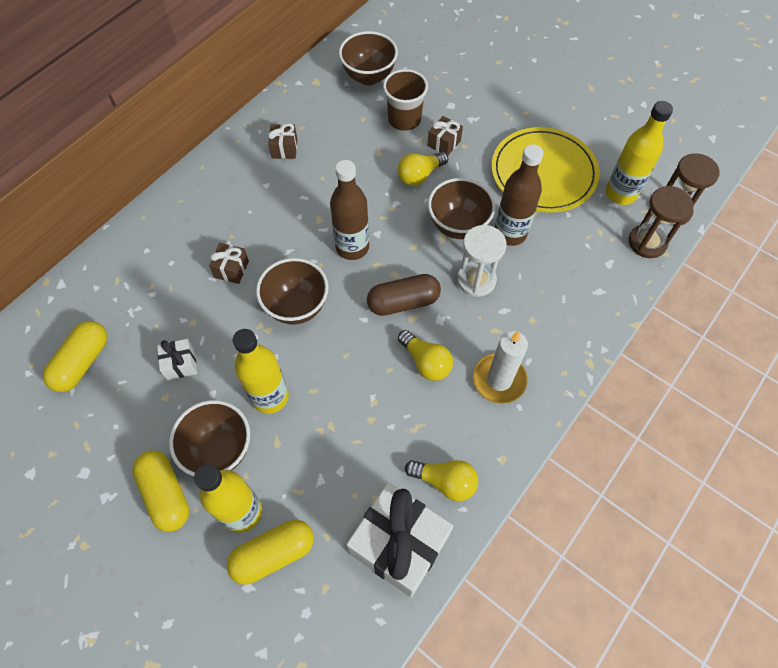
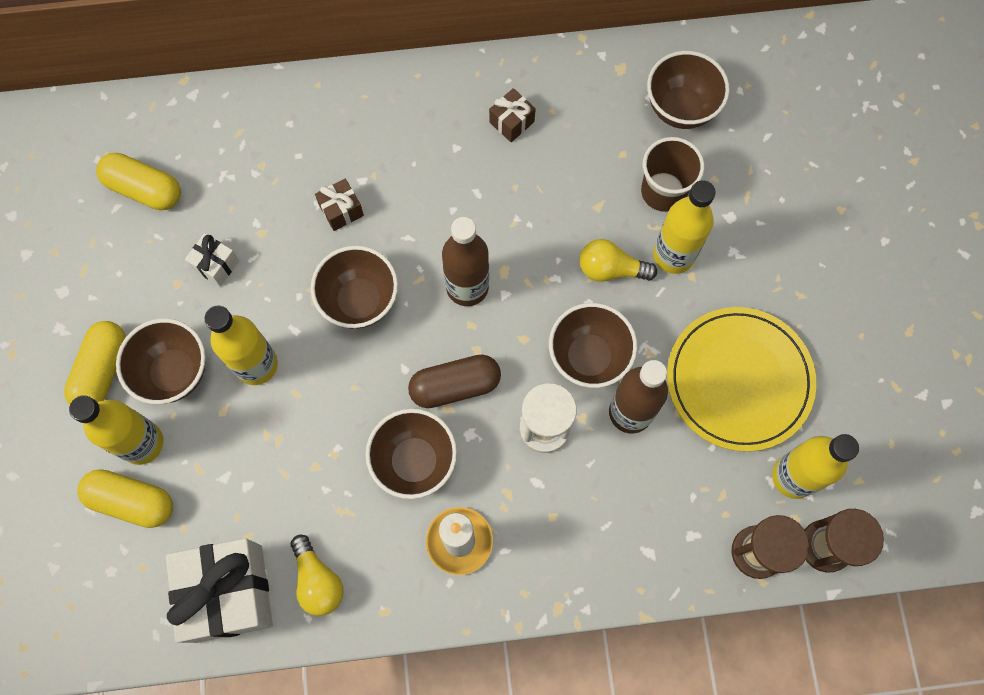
camera: 45 degrees right, 10 degrees up
yellow capsule [43,321,107,392] -> yellow capsule turned 45 degrees clockwise [96,153,181,210]
brown capsule [367,274,441,316] -> brown capsule turned 45 degrees counterclockwise [408,355,501,408]
yellow light bulb [398,330,453,381] -> brown bowl [366,409,457,499]
brown gift [428,116,463,155] -> yellow bottle [653,180,716,274]

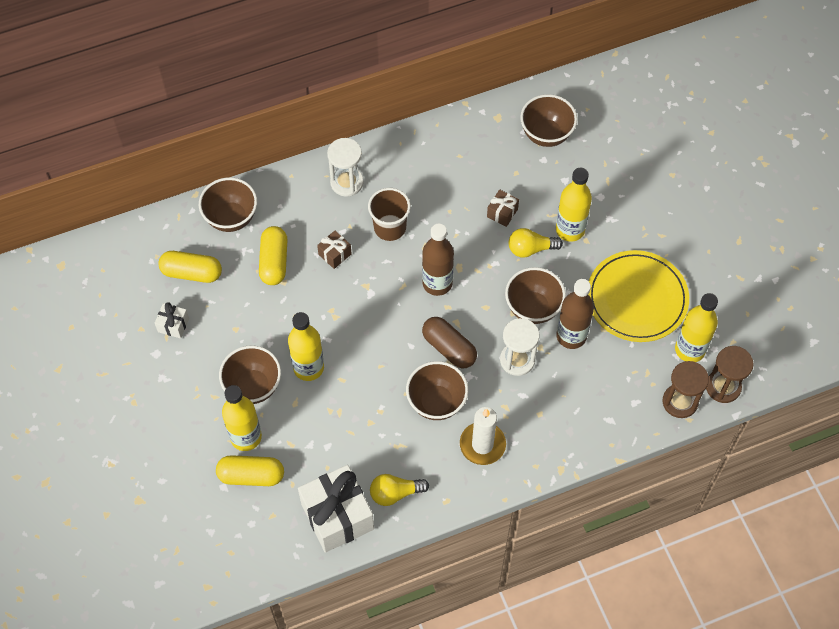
camera: 15 degrees left, 10 degrees down
yellow capsule [64,321,126,404] -> yellow capsule moved to [259,226,288,285]
white gift [185,233,239,286] -> white gift moved to [155,302,189,339]
yellow light bulb [291,534,344,616] -> yellow light bulb turned 120 degrees clockwise [370,474,429,506]
brown bowl [311,246,398,329] -> brown bowl moved to [199,177,257,232]
brown capsule [408,355,501,408] -> brown capsule turned 75 degrees clockwise [422,317,477,369]
brown gift [489,88,536,142] -> brown gift moved to [487,189,519,227]
brown cup [641,137,705,212] -> brown cup moved to [368,188,411,241]
none -> white hourglass [327,138,363,197]

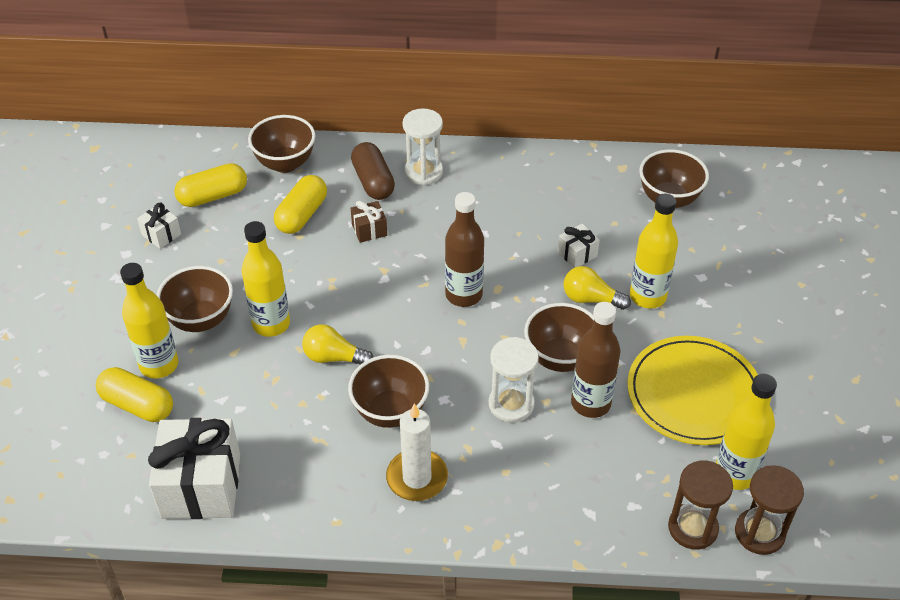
camera: 25 degrees right, 15 degrees down
yellow capsule [158,251,222,283] -> yellow capsule turned 60 degrees counterclockwise [174,163,247,207]
brown cup [368,188,411,241] -> none
yellow light bulb [370,474,429,506] -> yellow light bulb moved to [302,324,373,365]
brown capsule [422,317,477,369] -> brown capsule moved to [351,142,395,200]
brown gift [487,189,519,227] -> white gift [558,224,600,268]

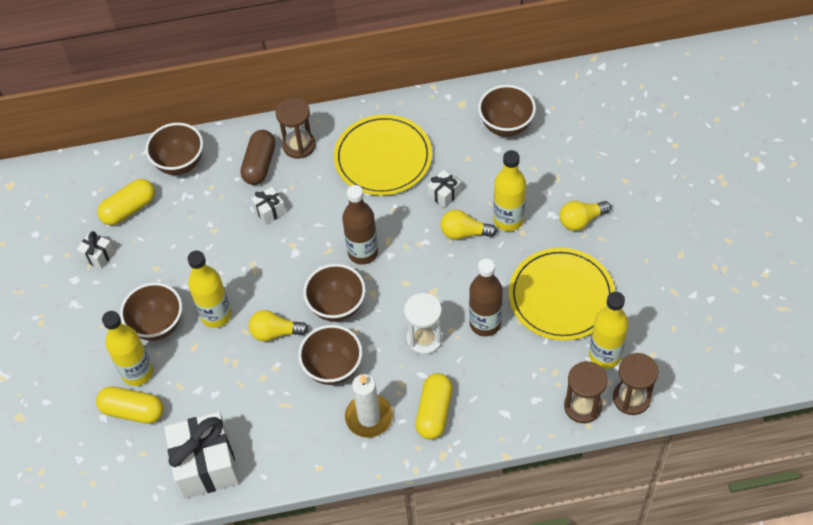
camera: 10 degrees left, 10 degrees up
yellow capsule [274,175,327,234] -> yellow capsule moved to [416,373,452,439]
brown capsule [351,142,395,200] -> brown capsule turned 45 degrees clockwise [241,130,275,185]
brown gift [351,201,387,243] -> white gift [251,187,286,225]
white hourglass [402,108,443,185] -> brown hourglass [276,98,315,159]
brown bowl [524,303,594,372] -> brown bowl moved to [303,264,366,322]
none -> yellow plate [334,114,432,196]
none -> yellow light bulb [560,201,611,231]

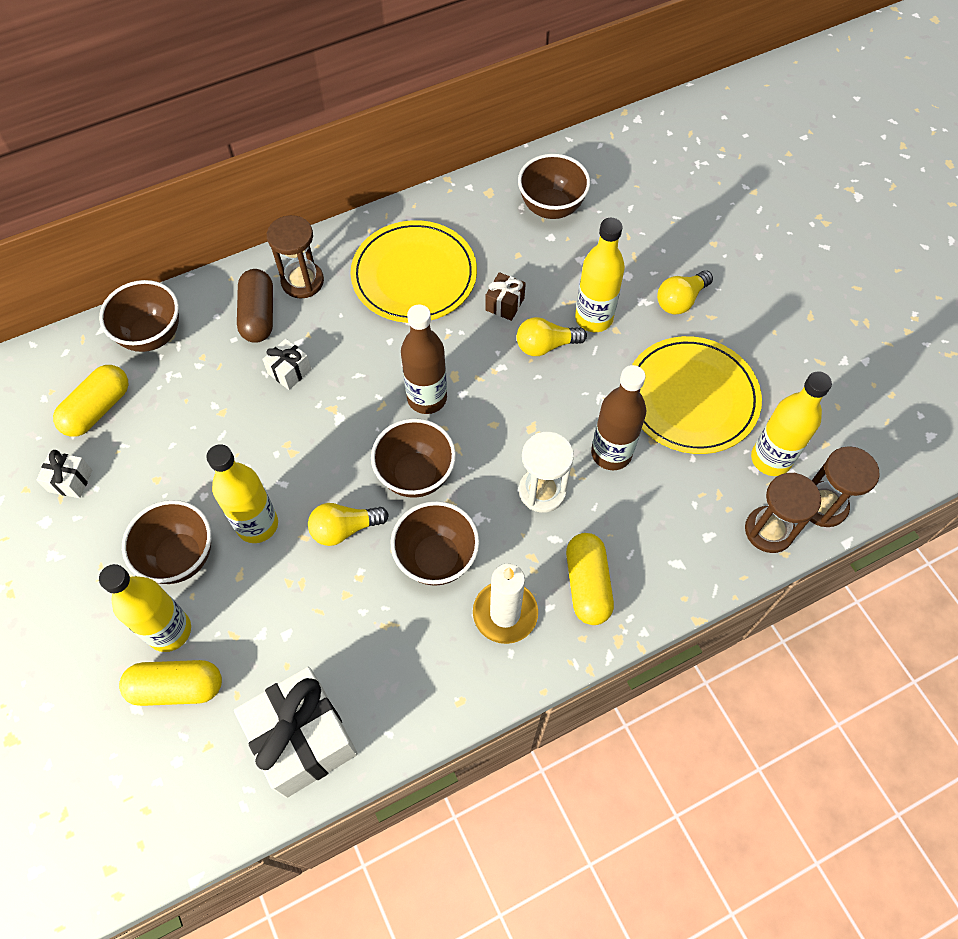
camera: 20 degrees left, 5 degrees up
white gift [427,170,461,208] -> brown gift [485,272,526,321]

